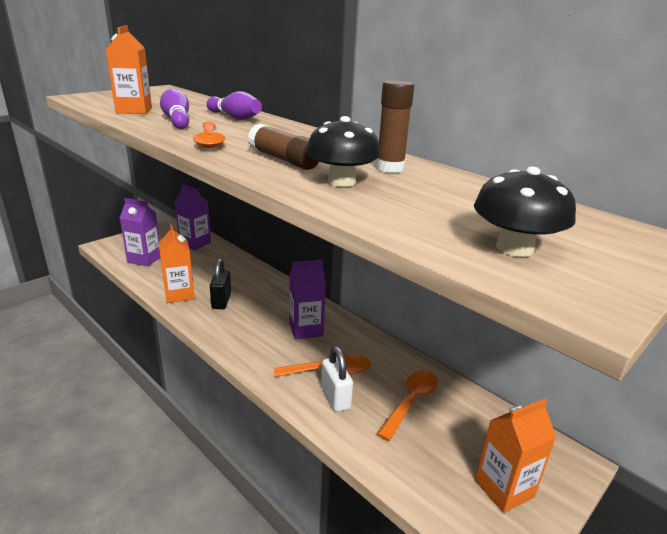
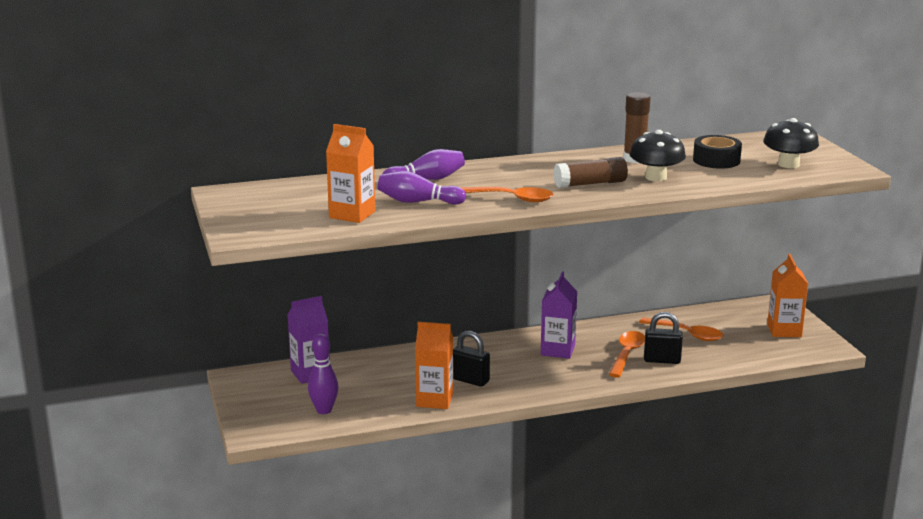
camera: 60 degrees left, 5 degrees down
purple carton [120,198,160,267] -> purple bowling pin [308,334,339,414]
white padlock [321,346,353,412] -> black padlock [644,312,683,364]
orange spoon [377,371,438,441] -> orange spoon turned 150 degrees clockwise [639,318,723,341]
none -> black tape [693,135,742,169]

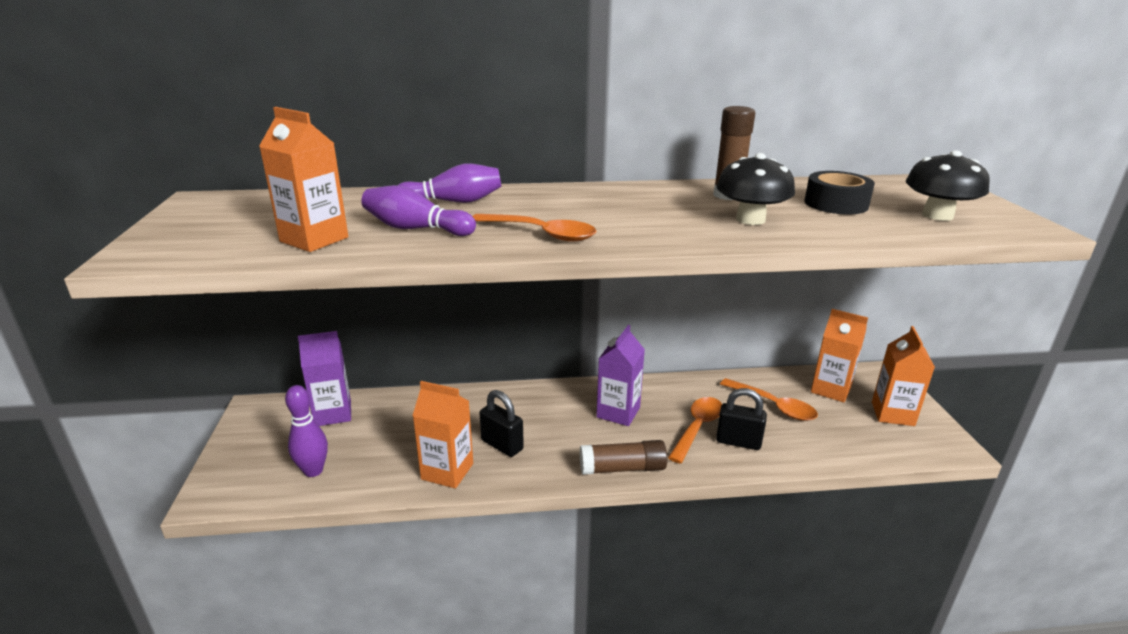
camera: 10 degrees right, 5 degrees up
brown glue stick [553,157,628,188] -> brown glue stick moved to [580,440,667,475]
none -> orange carton [811,309,868,402]

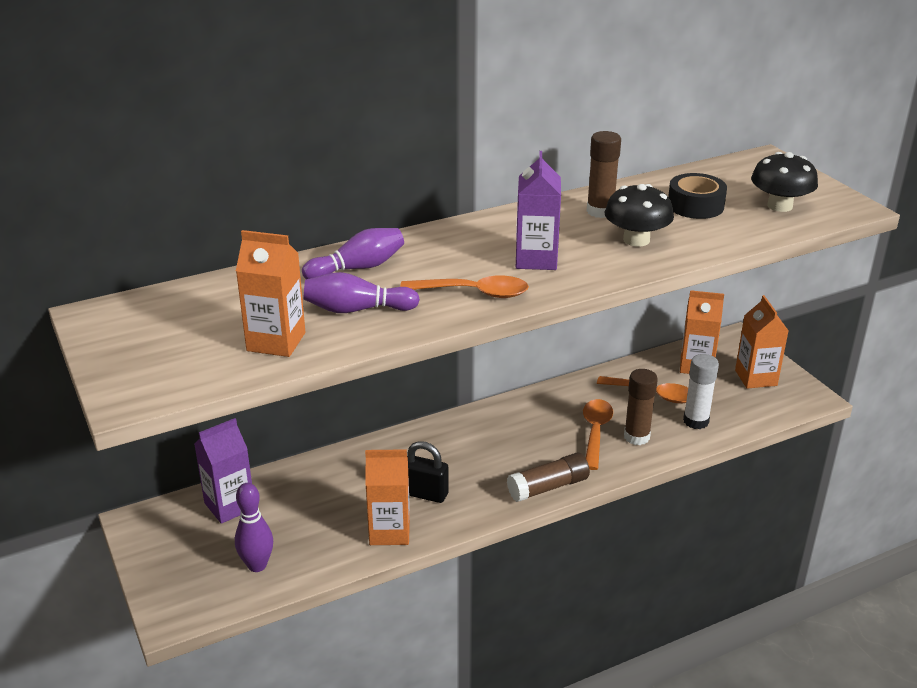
camera: 20 degrees left, 5 degrees up
purple carton [596,325,645,426] -> purple carton moved to [516,151,561,270]
black padlock [716,388,767,450] -> brown glue stick [624,369,658,445]
none -> white glue stick [683,354,719,429]

